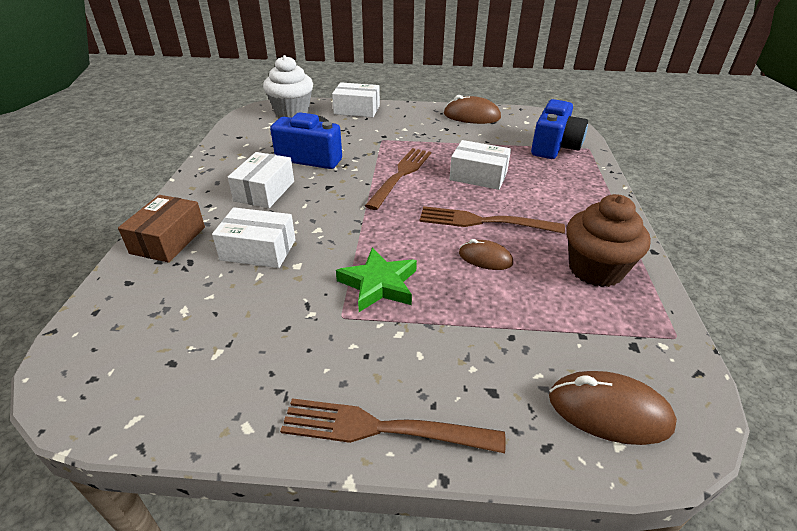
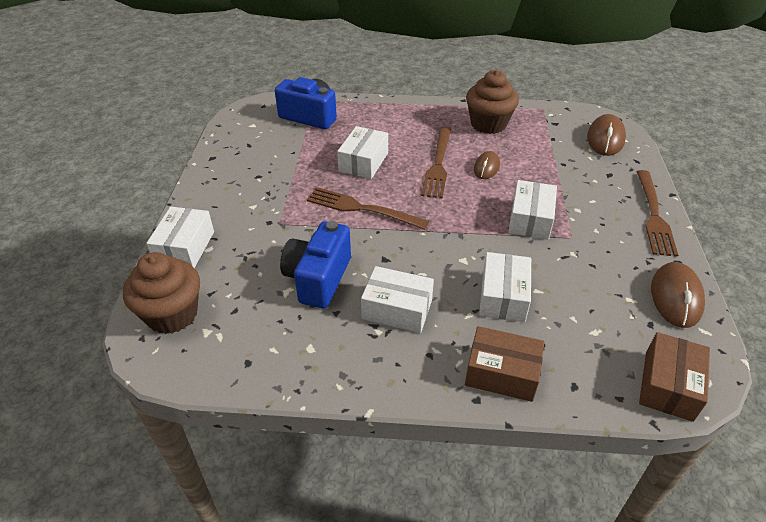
camera: 90 degrees left, 5 degrees up
white cupcake [263,55,313,118] -> brown cupcake [123,252,200,334]
green star [336,248,417,312] -> white box [508,180,557,240]
brown mouse [444,95,501,124] -> brown mouse moved to [651,262,705,328]
none -> brown box [639,332,710,422]

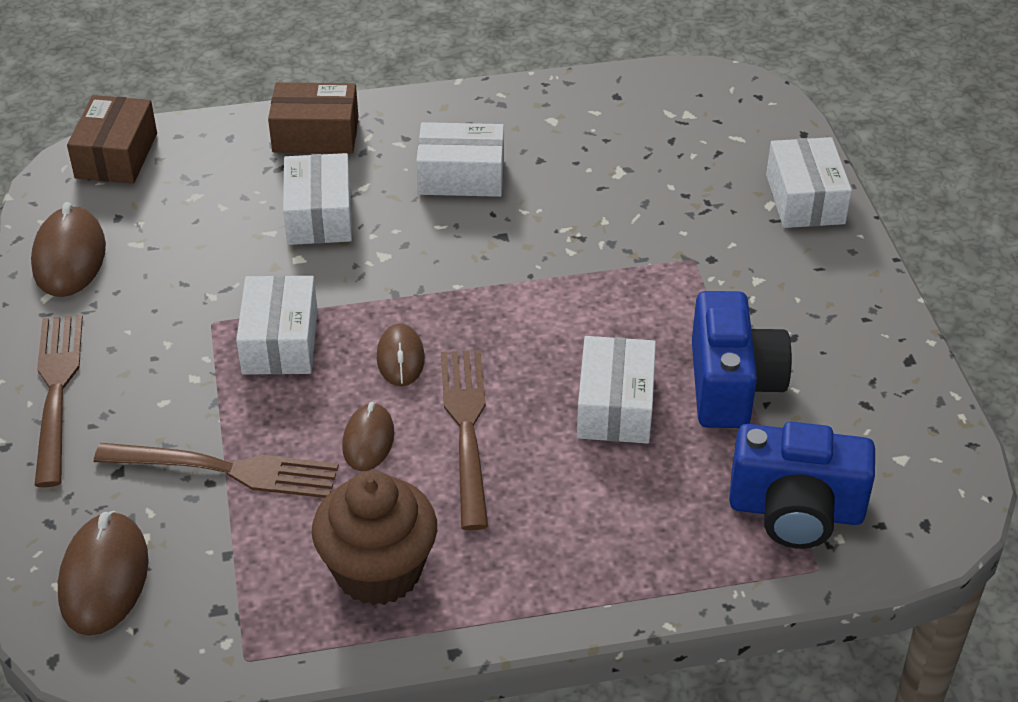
camera: 165 degrees right, 0 degrees up
brown cupcake [123,252,200,334] -> none
blue camera [280,221,351,308] -> blue camera moved to [692,291,792,428]
brown fork [306,187,429,230] -> brown fork moved to [94,443,339,498]
none -> brown mouse [377,323,425,386]

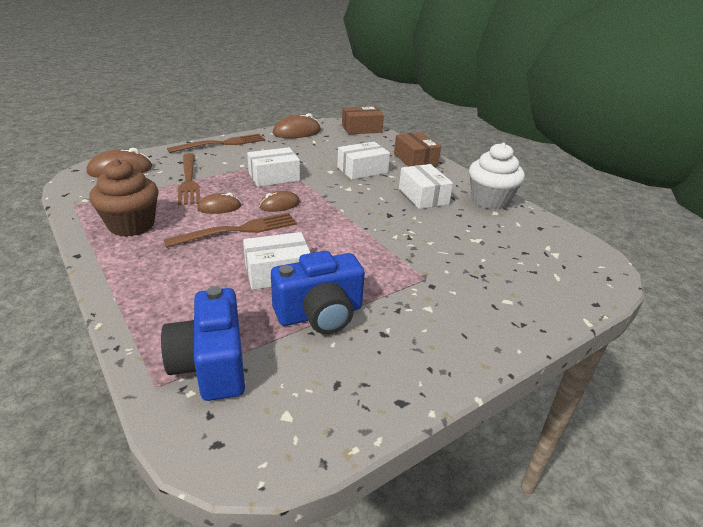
camera: 65 degrees right, 10 degrees down
white box [766,137,852,228] -> none
none -> white cupcake [469,143,525,210]

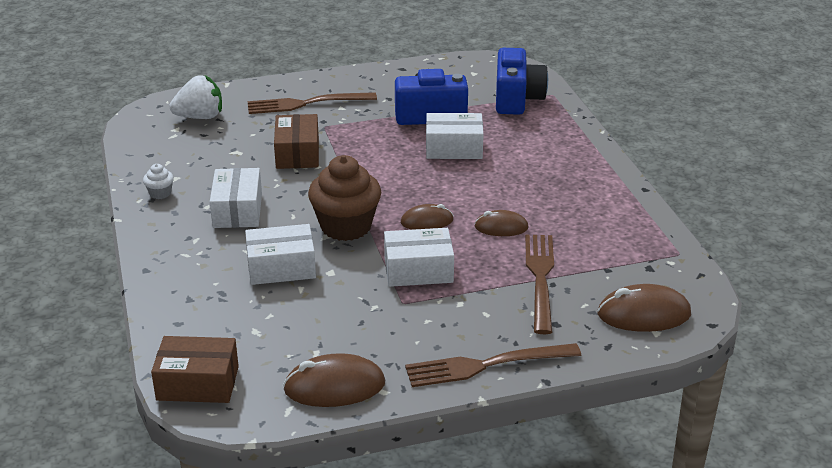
camera: 160 degrees left, 0 degrees up
brown cupcake [89,159,159,237] -> brown cupcake moved to [308,155,381,241]
brown fork [163,213,297,248] -> brown fork moved to [248,92,377,114]
brown box [394,132,441,167] -> brown box moved to [274,114,319,169]
white cupcake [469,143,525,210] -> white cupcake [143,164,174,199], size x0.44
none -> white strawberry [169,75,222,119]

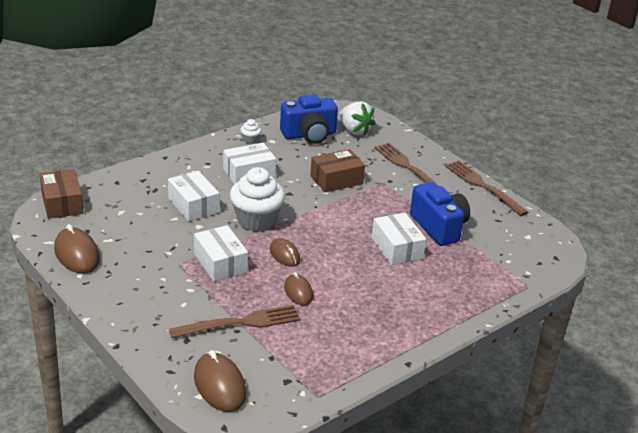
camera: 65 degrees right, 0 degrees up
brown cupcake [308,155,381,241] -> white cupcake [230,167,285,232]
brown fork [405,343,581,387] -> brown fork moved to [445,161,528,216]
blue camera [496,48,548,115] -> blue camera moved to [280,95,338,144]

